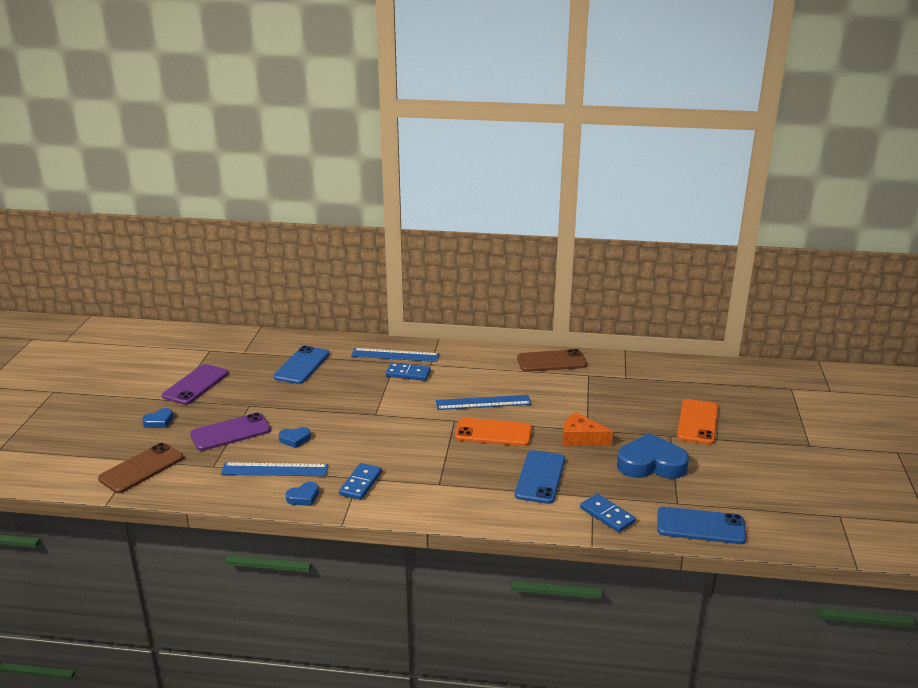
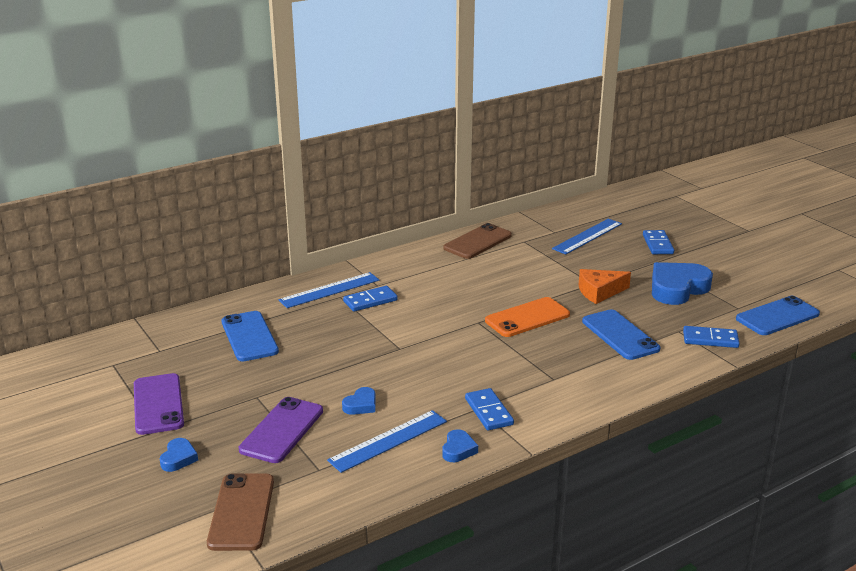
camera: 40 degrees left, 0 degrees up
blue ruler [436,395,531,410] -> blue ruler moved to [552,219,622,254]
orange phone [677,399,718,445] -> blue domino [643,230,674,254]

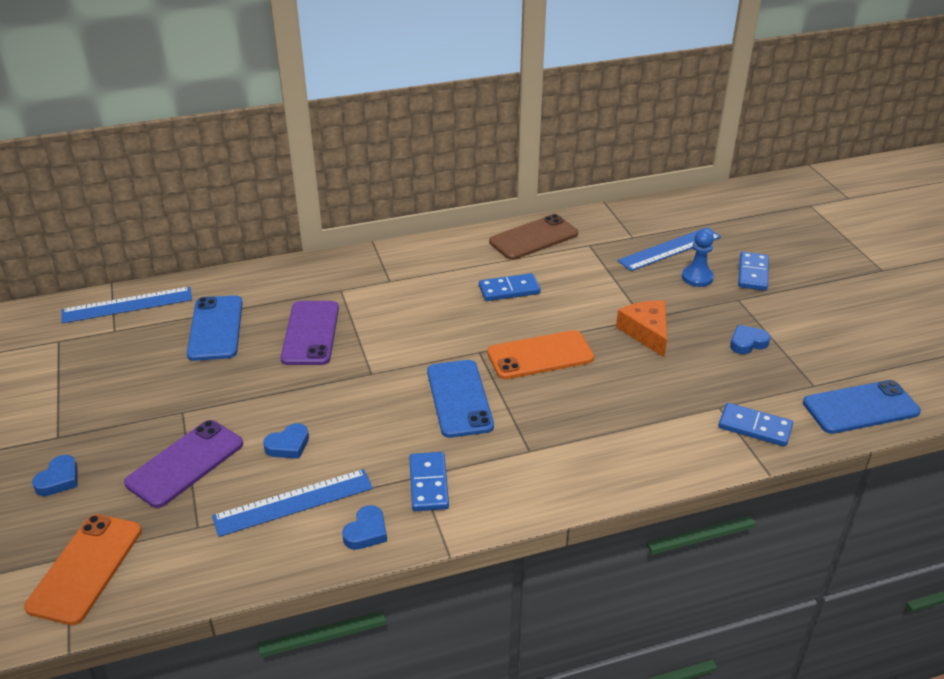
camera: 15 degrees right, 10 degrees up
purple phone [134,373,184,435] -> purple phone moved to [281,301,339,365]
brown phone [207,473,274,551] -> orange phone [24,514,142,625]
blue ruler [279,272,379,308] -> blue ruler moved to [61,287,192,324]
blue domino [343,286,398,312] -> blue domino moved to [479,273,541,301]
orange cheese [579,269,631,304] -> orange cheese turned 75 degrees clockwise [616,300,667,357]
blue phone [582,309,660,360] -> blue phone moved to [427,360,494,438]
blue heart [652,262,713,305] -> blue heart [730,325,770,354], size x0.47
none -> blue pawn [682,229,714,287]

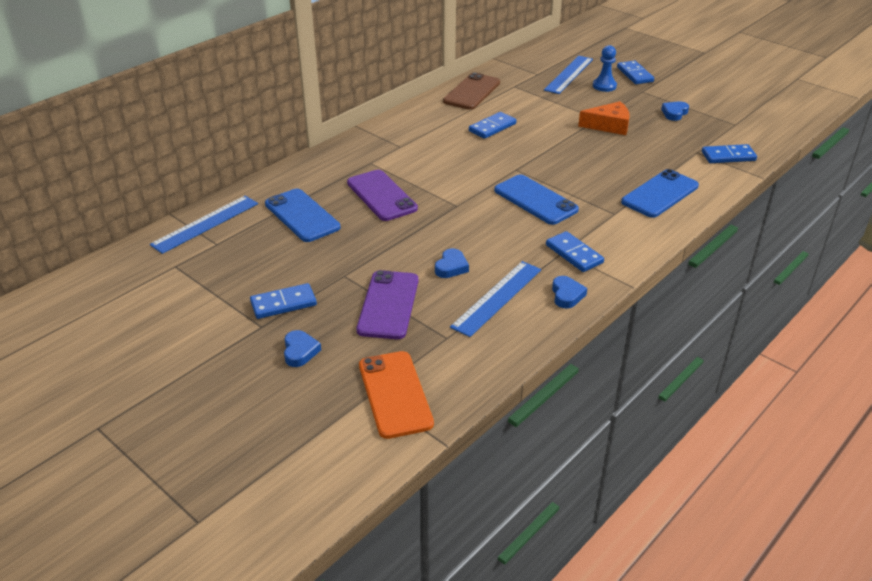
camera: 30 degrees left, 0 degrees up
orange phone [487,330,594,379] -> none
orange cheese [616,300,667,357] -> orange cheese turned 135 degrees clockwise [578,101,630,135]
blue phone [803,380,921,434] -> blue phone moved to [621,169,699,218]
none -> blue domino [250,283,317,319]

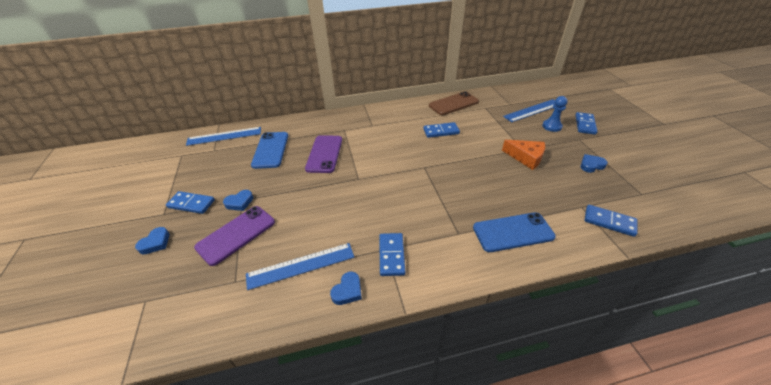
camera: 35 degrees right, 5 degrees up
orange phone [359,351,434,439] -> none
blue heart [435,248,469,278] -> blue heart moved to [223,190,253,211]
blue phone [494,174,579,225] -> none

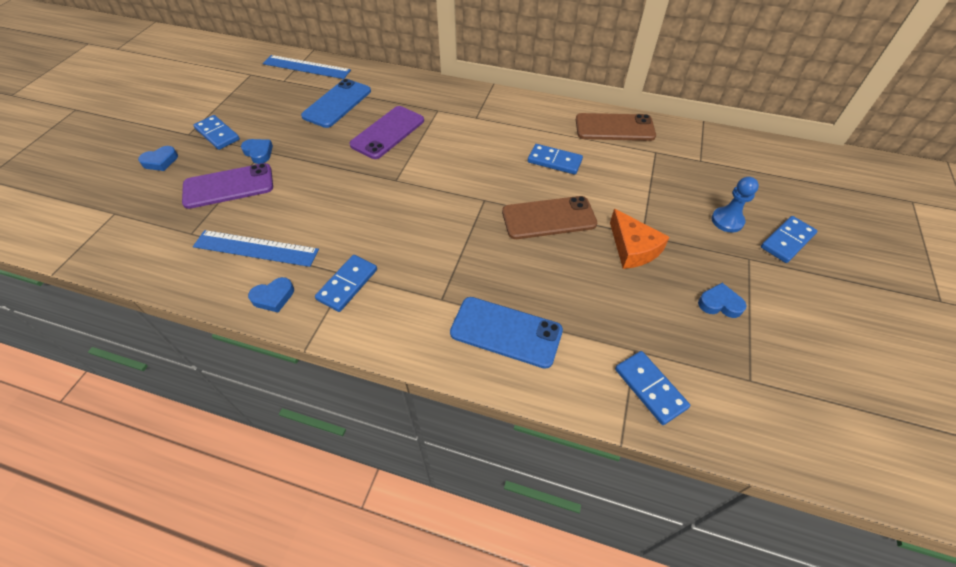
camera: 30 degrees right, 10 degrees up
blue heart [223,190,253,211] -> blue heart turned 135 degrees counterclockwise [241,139,273,164]
blue ruler [503,99,555,122] -> none
none -> brown phone [502,196,597,239]

